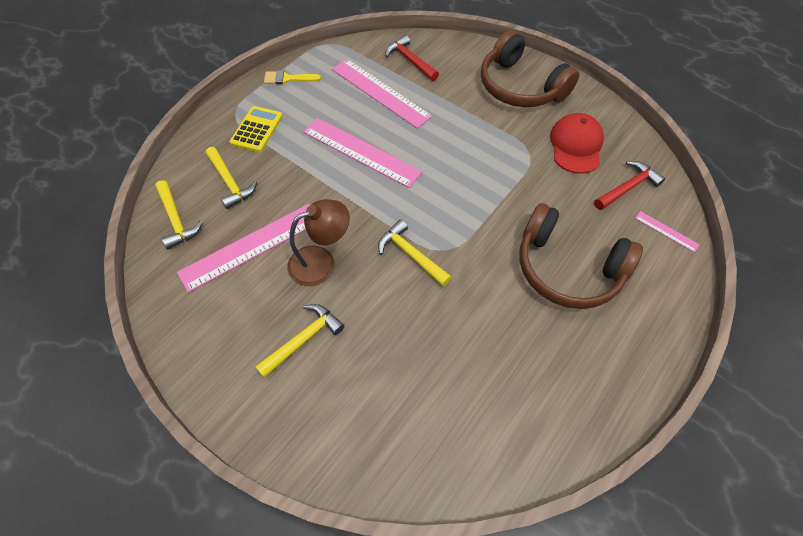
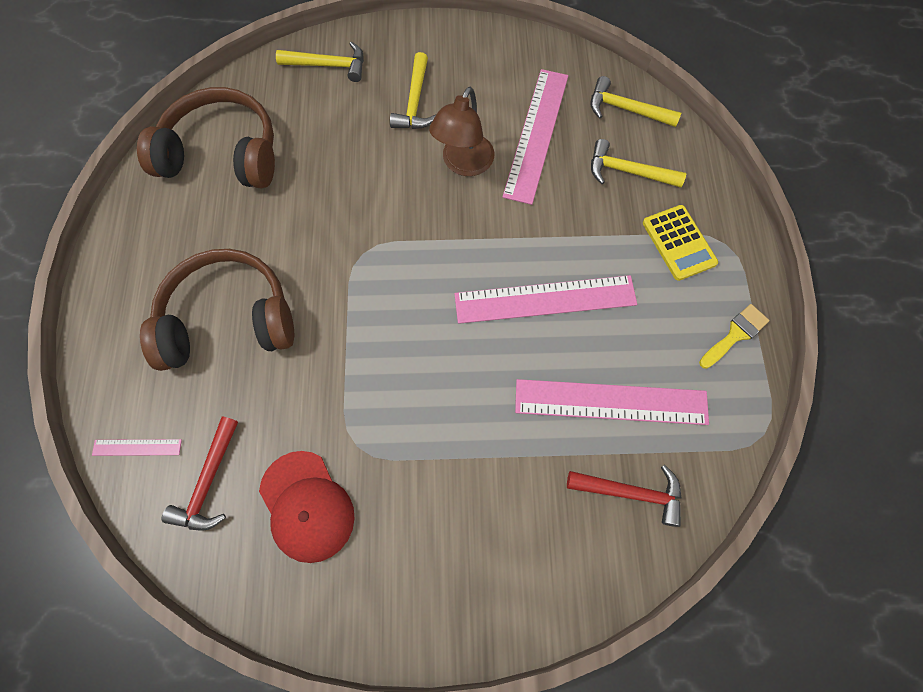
camera: 140 degrees right, 10 degrees up
yellow hammer [378,219,451,286] -> yellow hammer moved to [276,41,364,82]
brown headphones [481,30,579,107] -> brown headphones moved to [137,87,275,188]

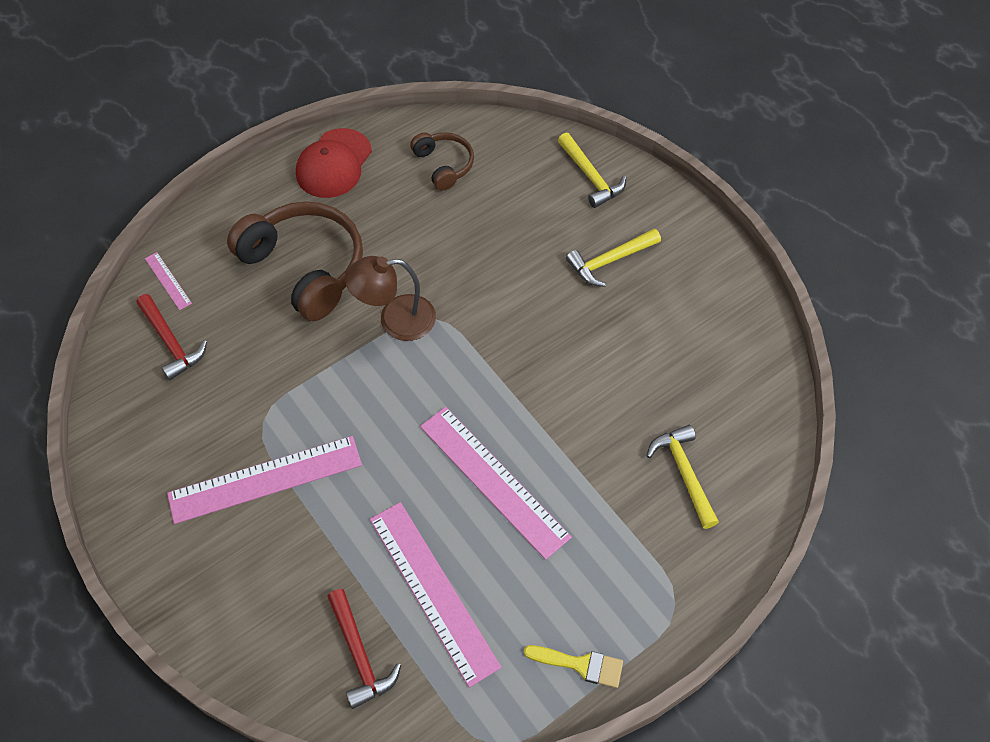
camera: 55 degrees right, 10 degrees down
brown headphones [137,87,275,188] -> brown headphones [410,132,474,191], size x0.53
red hammer [162,417,238,531] -> red hammer turned 105 degrees counterclockwise [136,294,207,381]
red cap [259,451,355,563] -> red cap moved to [296,128,372,198]
brown lamp [429,87,494,176] -> brown lamp moved to [345,256,436,341]
pink ruler [502,69,568,205] -> pink ruler moved to [167,436,362,524]
yellow hammer [590,76,681,127] -> none
yellow calculator [643,205,718,281] -> none

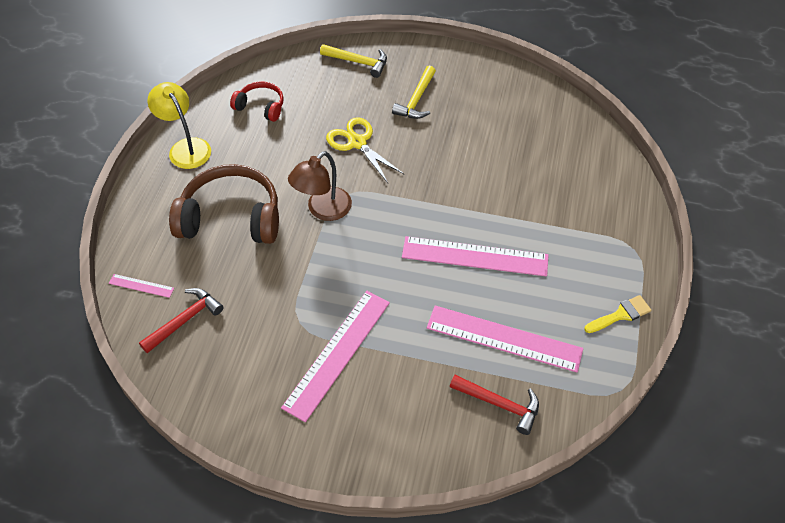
camera: 40 degrees left, 5 degrees down
red hammer [136,294,207,381] -> red hammer turned 60 degrees counterclockwise [139,288,224,353]
red cap [296,128,372,198] -> yellow lamp [147,82,211,169]
brown headphones [410,132,474,191] -> red headphones [230,82,284,122]
yellow hammer [647,425,719,529] -> none
none -> yellow scissors [326,117,404,183]

